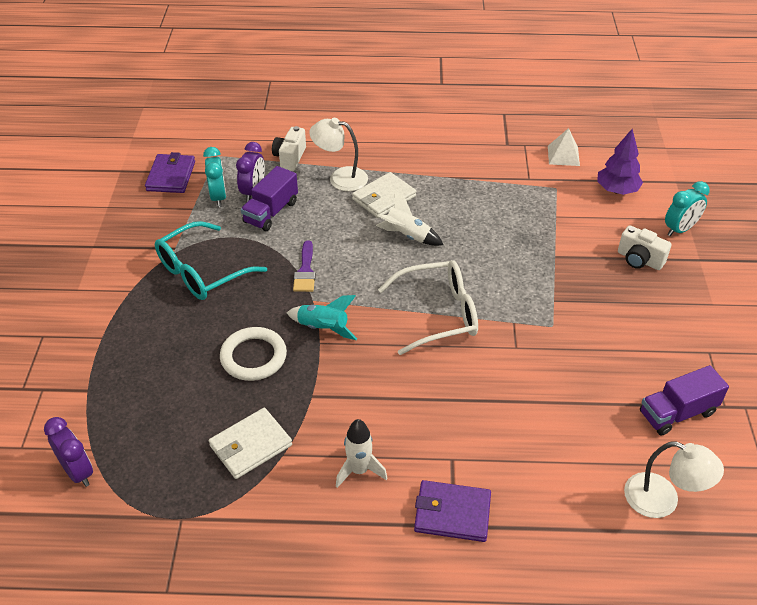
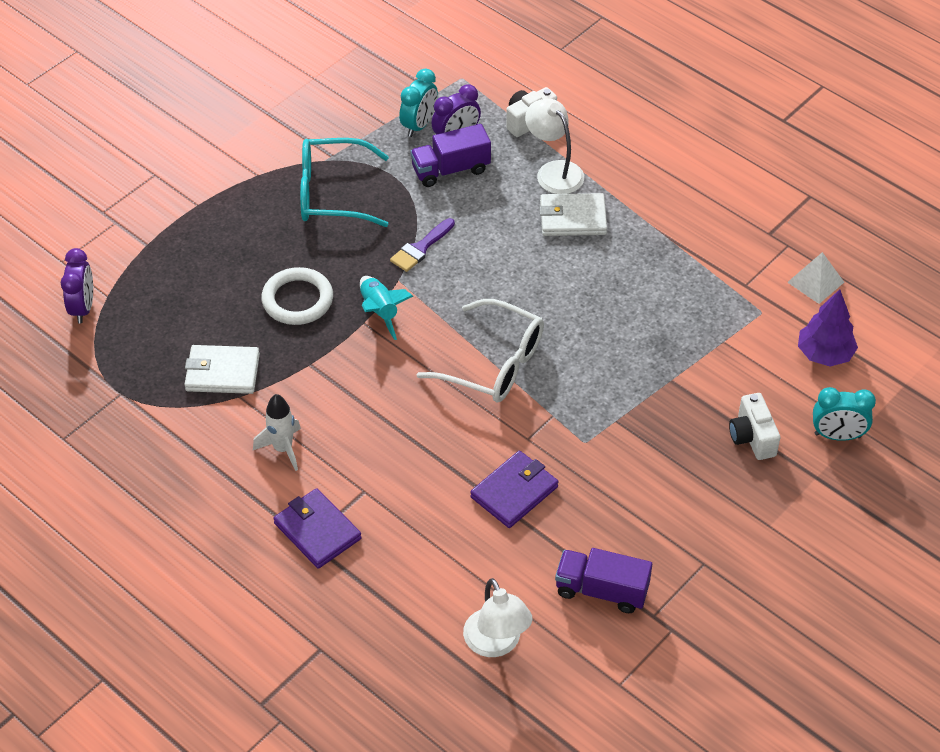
camera: 40 degrees right, 5 degrees up
purple wallet [145,152,195,193] -> purple wallet moved to [470,451,558,528]
white rocket [376,191,443,246] -> none

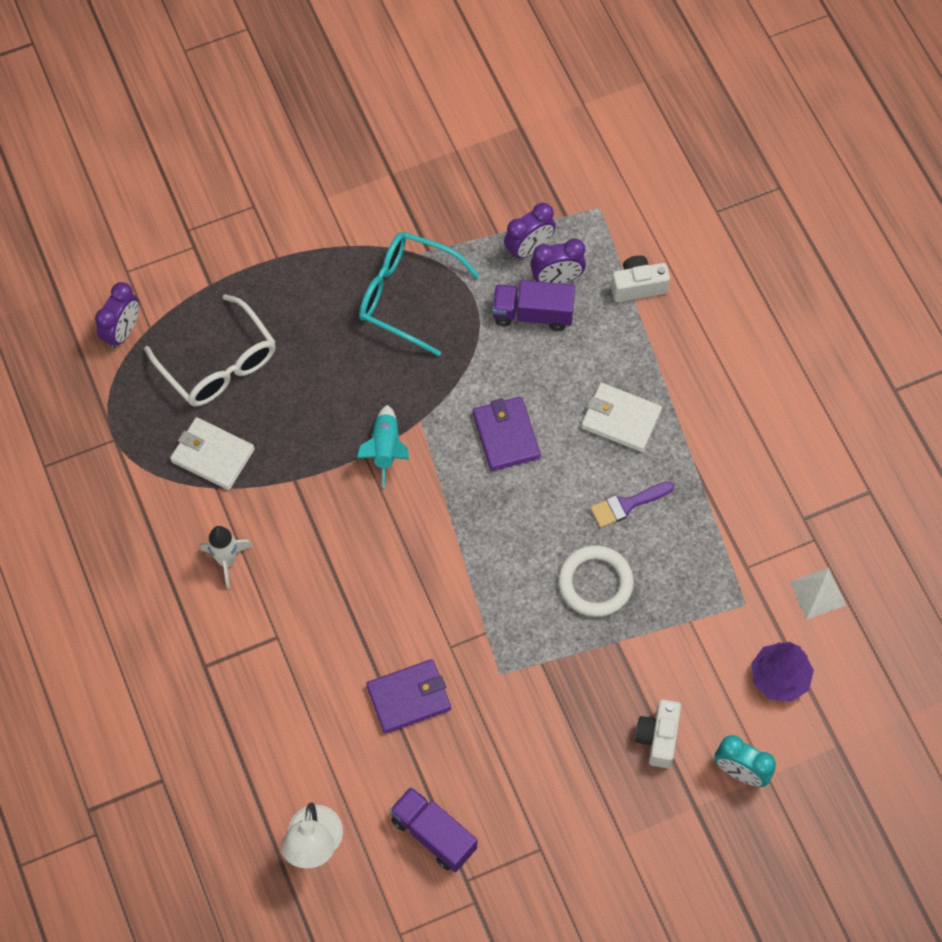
camera: 25 degrees right, 15 degrees up
white ring [261,267,333,325] -> white ring moved to [558,545,634,617]
purple wallet [273,488,361,569] -> purple wallet moved to [473,397,541,471]
purple brush [390,218,455,272] -> purple brush moved to [590,481,674,528]
turquoise clock [399,69,438,137] -> purple clock [504,203,556,260]
white glasses [416,299,544,403] -> white glasses moved to [144,294,276,407]
white lamp [525,98,584,194] -> none

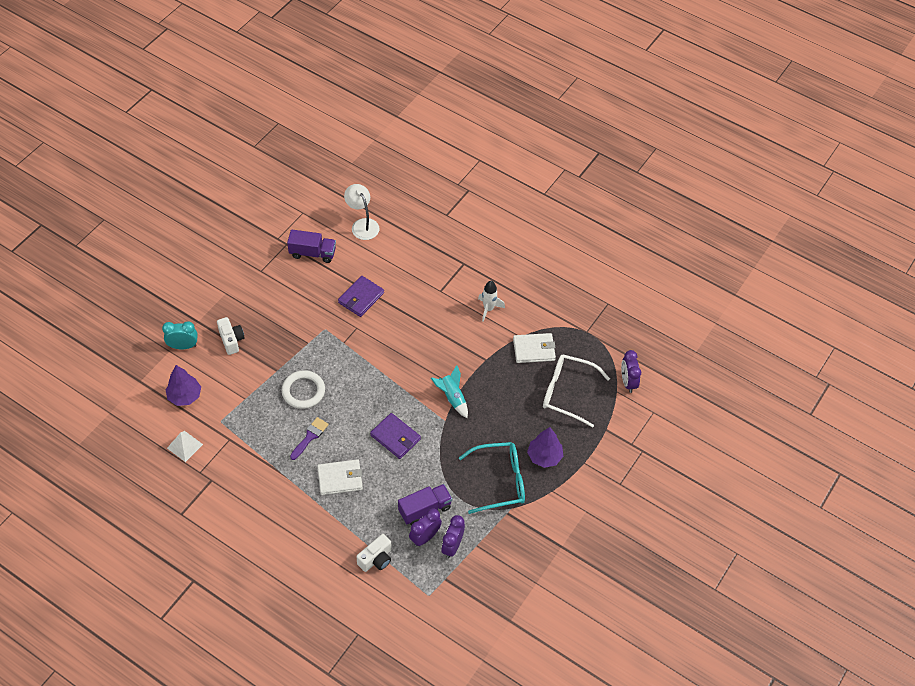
camera: 145 degrees right, 10 degrees down
none -> purple tree [527,427,563,468]

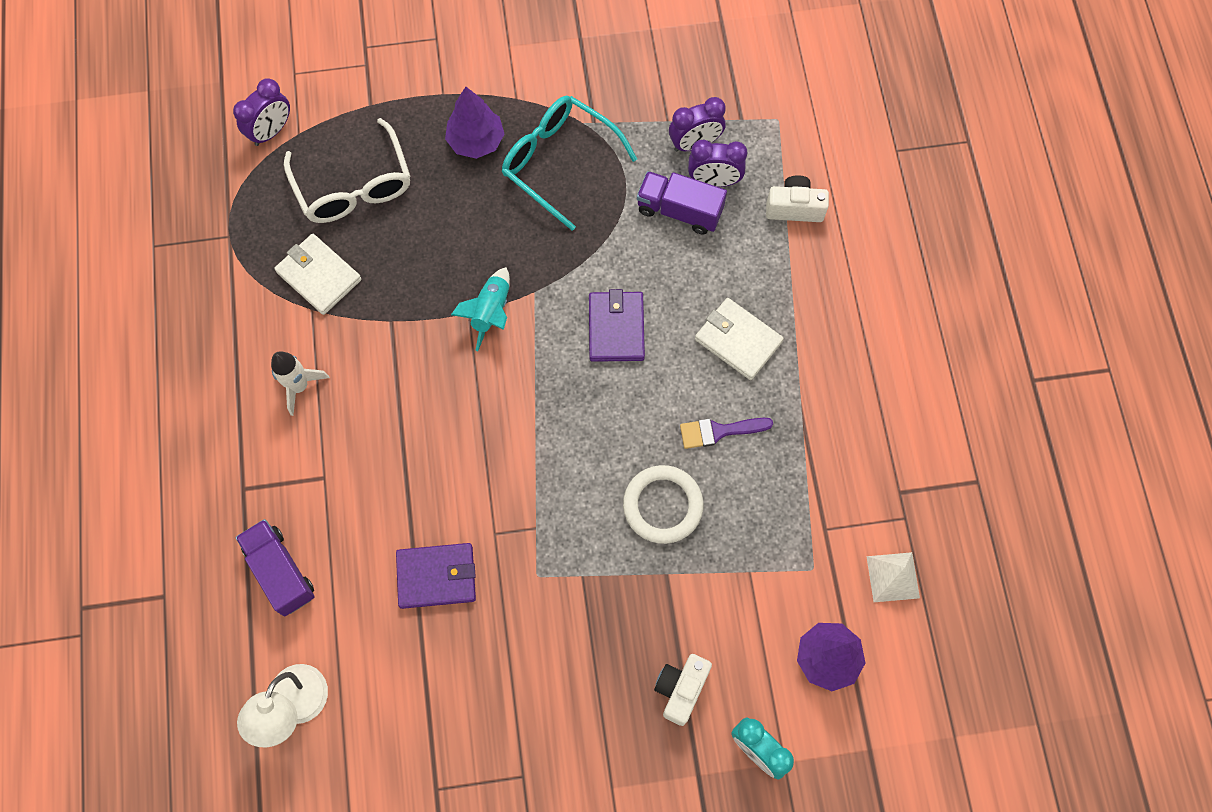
camera: 130 degrees left, 15 degrees up
purple truck [287,230,336,263] -> purple truck moved to [236,519,315,616]

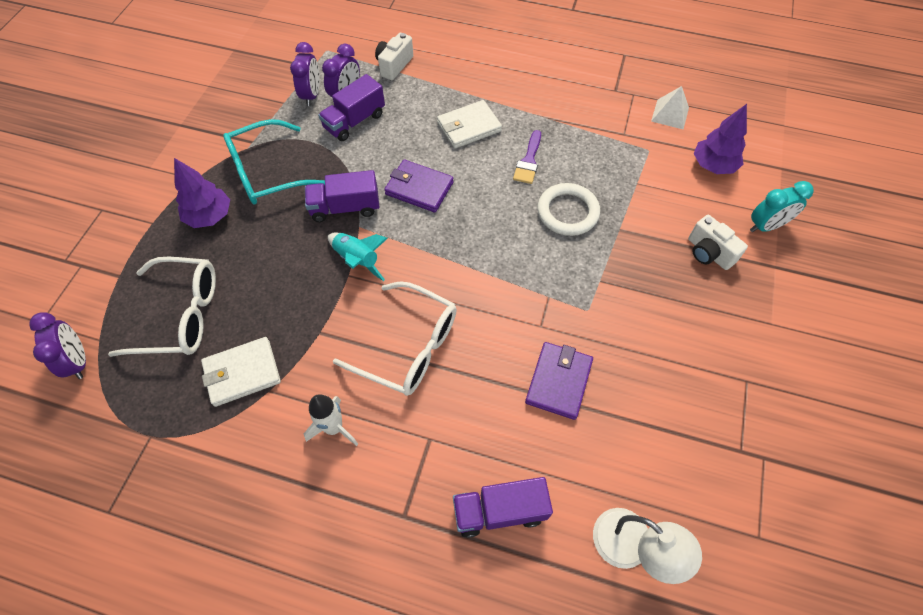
camera: 65 degrees left, 10 degrees down
none -> purple truck [305,170,379,222]
none -> white glasses [333,281,457,396]

